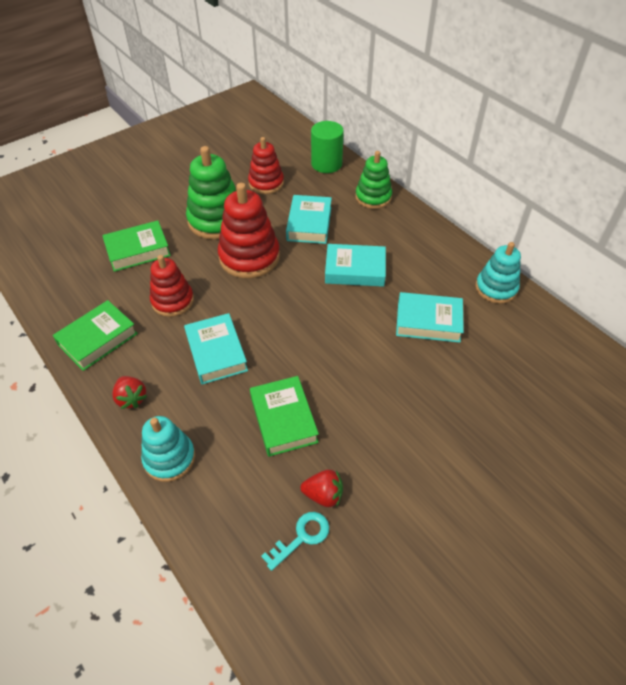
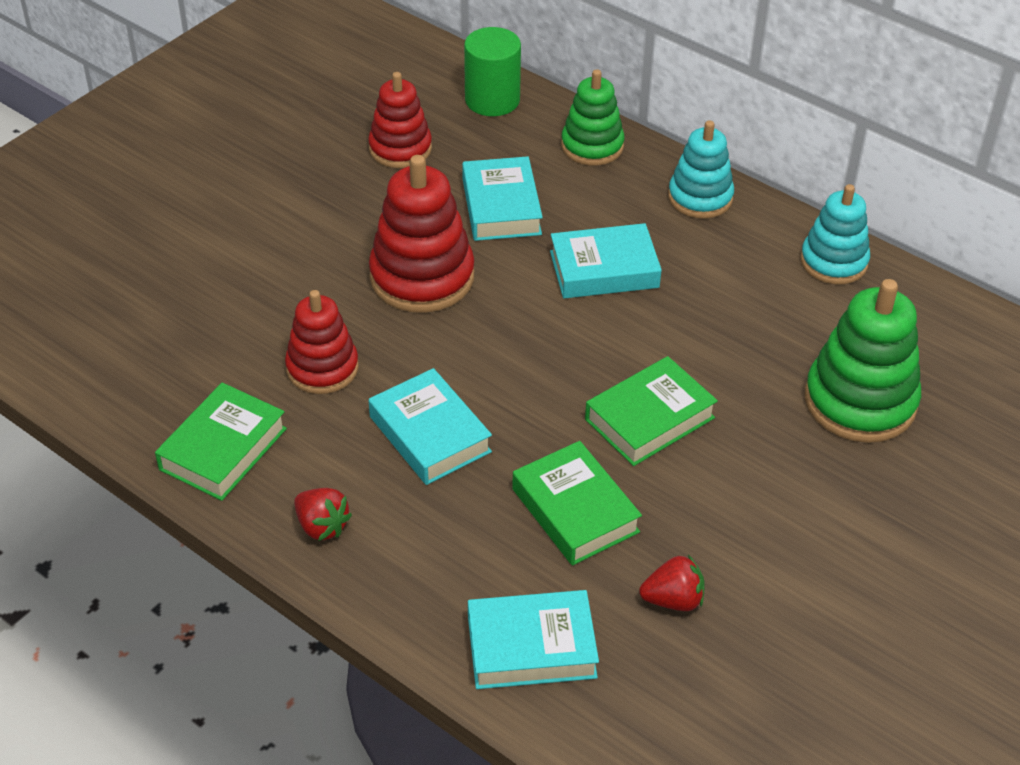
camera: 15 degrees left, 5 degrees down
green book [102,221,171,272] -> green book moved to [585,356,718,466]
turquoise stacking toy [141,416,195,482] -> turquoise stacking toy moved to [668,120,734,219]
green stacking toy [186,146,237,240] -> green stacking toy moved to [805,279,921,443]
turquoise key [261,512,329,571] -> none
turquoise book [396,292,464,343] -> turquoise book moved to [468,590,599,689]

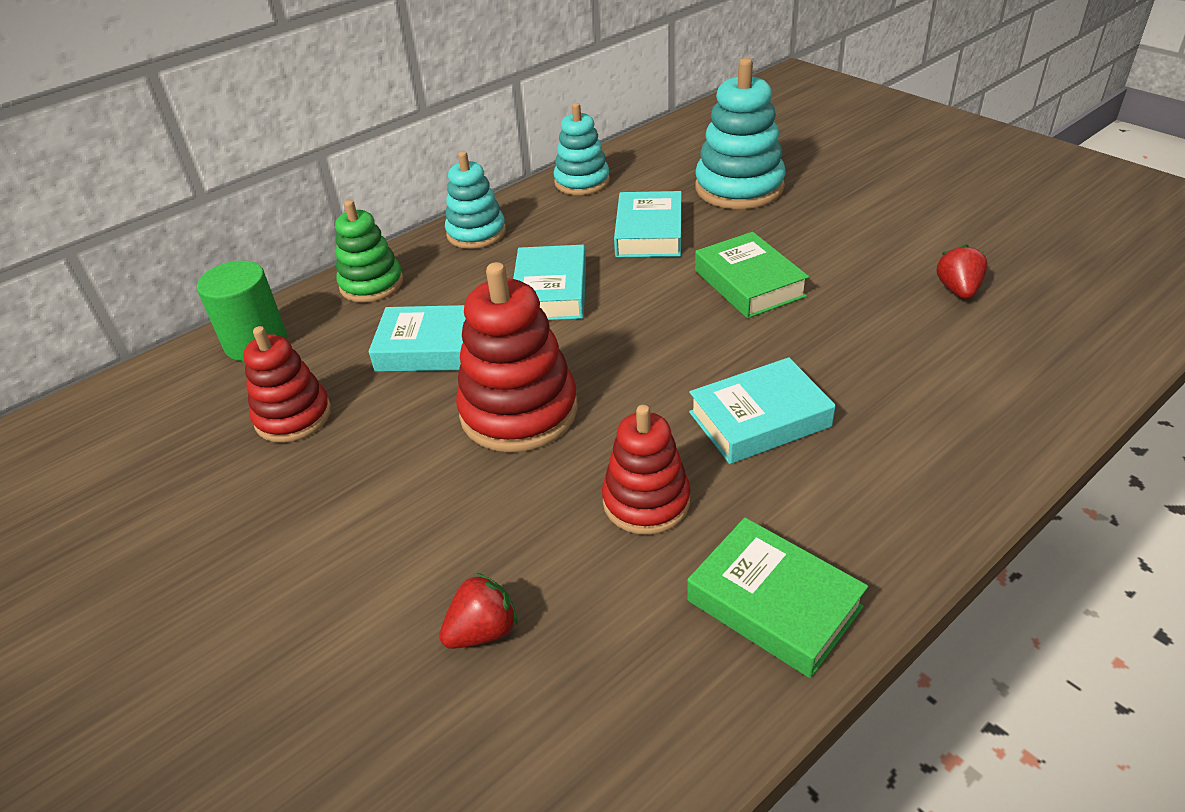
camera: 75 degrees left, 5 degrees down
red strawberry [294,488,352,541] -> red strawberry moved to [439,573,518,649]
turquoise book [468,590,599,689] -> turquoise book moved to [614,191,682,257]
green book [512,441,642,565] -> none
green stacking toy [805,279,921,443] -> turquoise stacking toy [695,58,786,209]

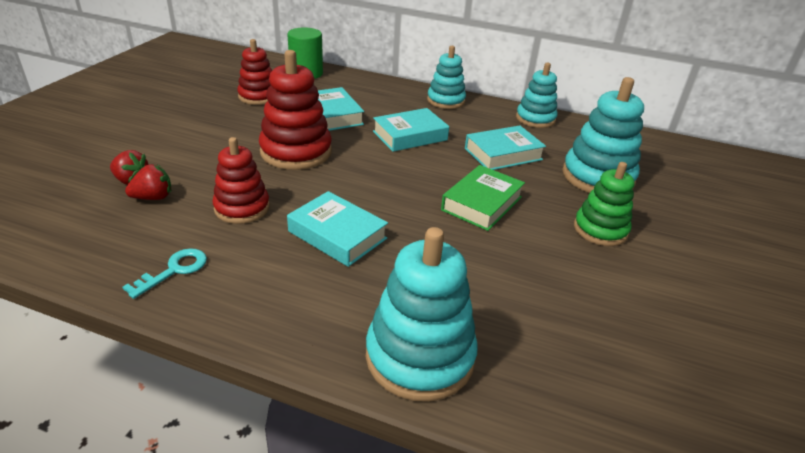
camera: 55 degrees right, 5 degrees down
green stacking toy [335,200,403,303] -> green stacking toy moved to [574,162,634,246]
green book [687,517,868,678] -> turquoise key [122,248,207,299]
red strawberry [937,244,988,299] -> red strawberry moved to [125,164,171,200]
none -> turquoise stacking toy [366,227,478,402]

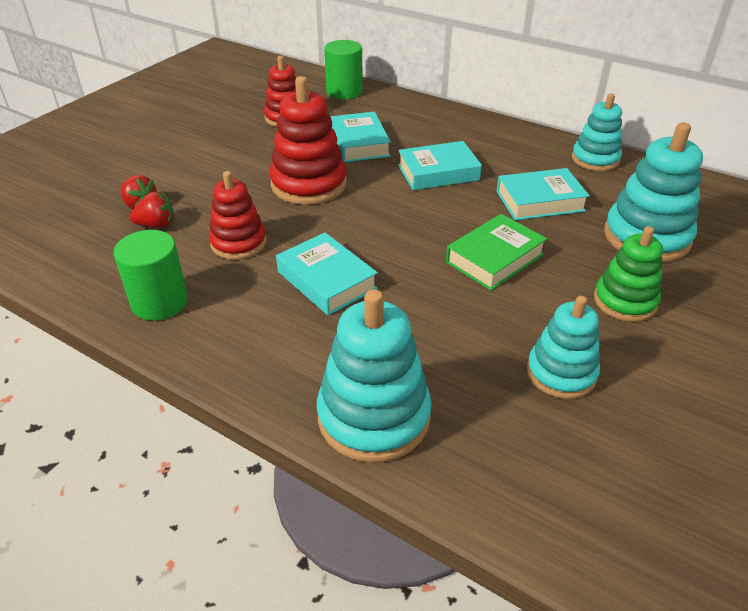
camera: 15 degrees right, 5 degrees up
turquoise key [122,248,207,299] -> green cylinder [113,230,188,321]
turquoise stacking toy [427,46,466,109] -> turquoise stacking toy moved to [527,296,600,399]

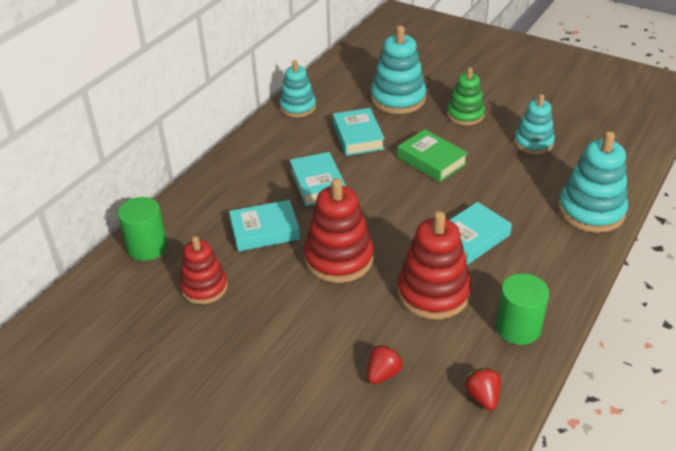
camera: 90 degrees left, 0 degrees up
red strawberry [130,192,174,228] -> red strawberry moved to [465,368,501,411]
red stacking toy [209,171,267,260] -> red stacking toy [398,211,471,319], size x1.53

